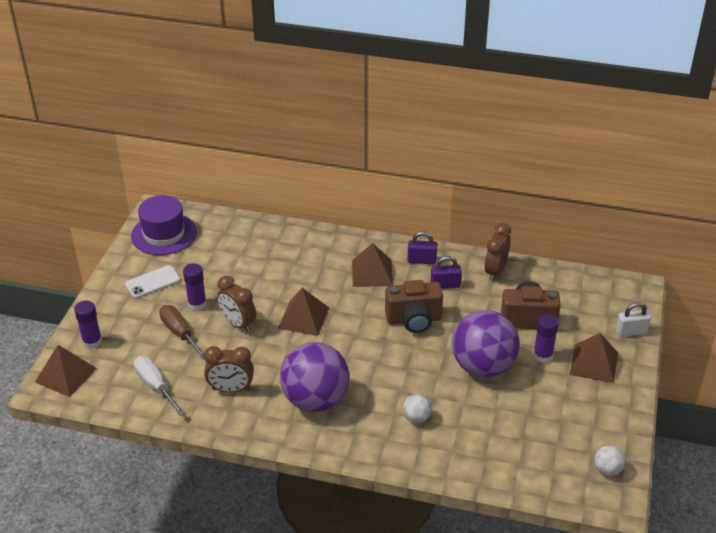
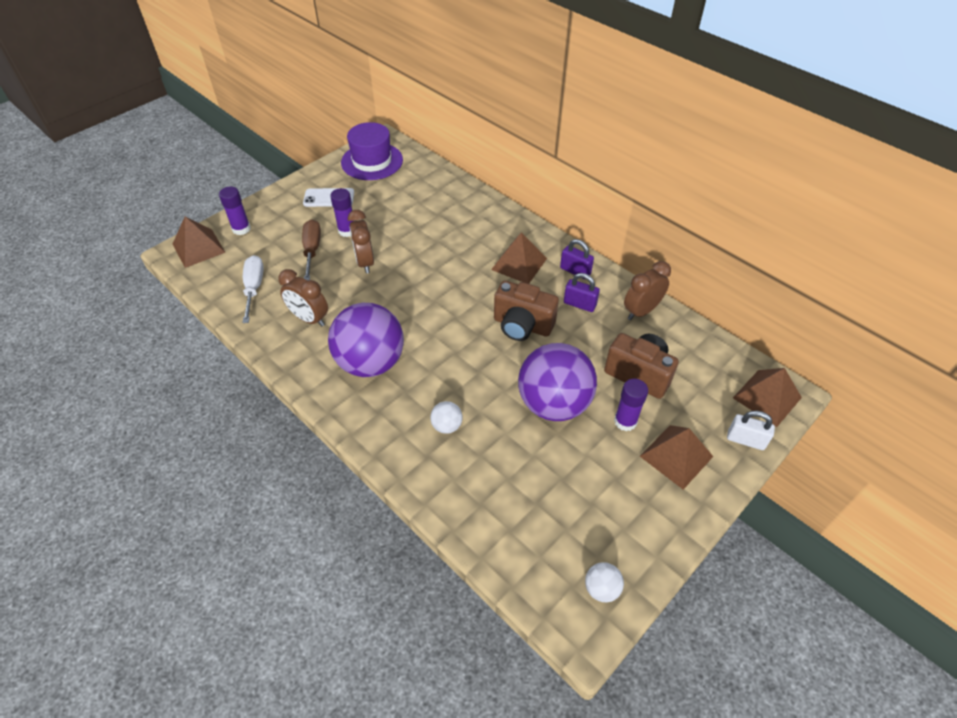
camera: 30 degrees right, 10 degrees up
brown pyramid [278,288,329,336] -> brown pyramid moved to [733,368,802,427]

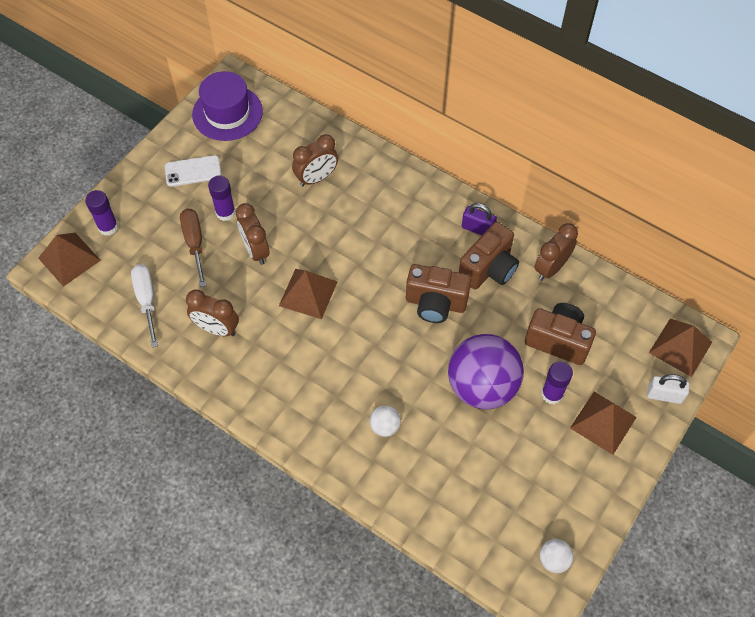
camera: 10 degrees left, 10 degrees up
purple ball [328,303,404,377] -> none
brown pyramid [491,232,547,284] -> brown pyramid moved to [279,269,338,319]
purple padlock [564,273,600,312] -> brown camera [459,222,519,290]
none -> brown clock [292,134,338,187]

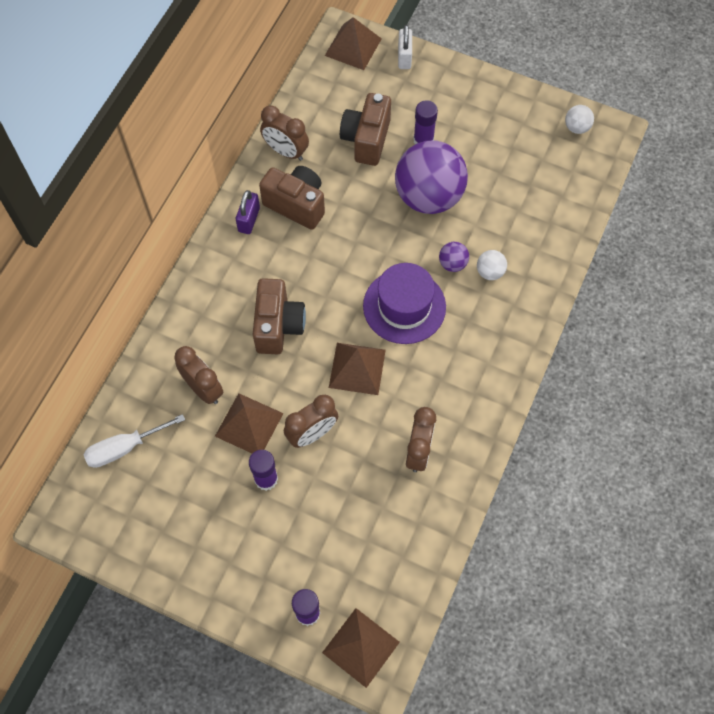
camera: 100 degrees left, 5 degrees up
white screwdriver [131,264,158,348] -> white screwdriver moved to [83,414,185,468]
white phone [165,155,222,187] -> none
brown screwdriver [180,208,206,287] -> none
purple hat [192,71,263,141] -> purple hat moved to [363,263,446,344]
brown camera [406,264,471,323] -> brown camera moved to [252,278,306,354]
brown pyramid [570,392,637,455] -> brown pyramid moved to [215,393,284,453]
none -> purple ball [439,242,469,272]

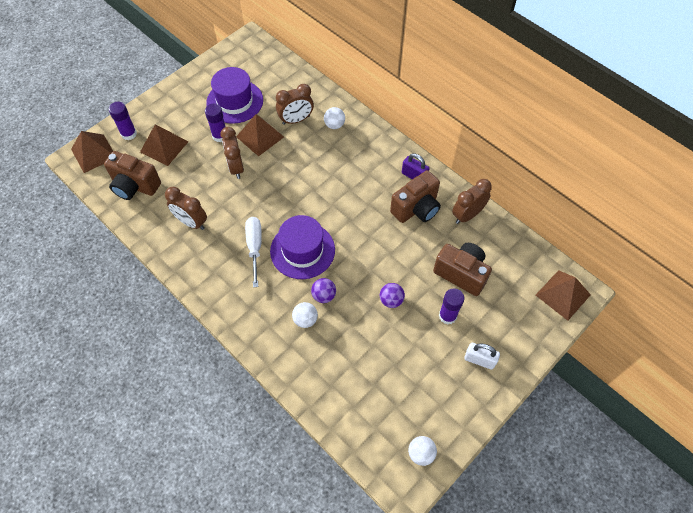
camera: 110 degrees right, 5 degrees down
white screwdriver [83,414,185,468] -> white screwdriver moved to [245,217,262,287]
brown camera [252,278,306,354] -> brown camera moved to [104,151,161,200]
brown pyramid [329,343,386,395] -> brown pyramid moved to [140,124,188,166]
purple ball [395,140,468,214] -> purple ball [380,283,405,308], size x0.41
white padlock [398,25,412,69] -> white padlock moved to [464,343,500,370]
none -> purple hat [206,67,263,124]
none -> white ball [324,107,345,129]

